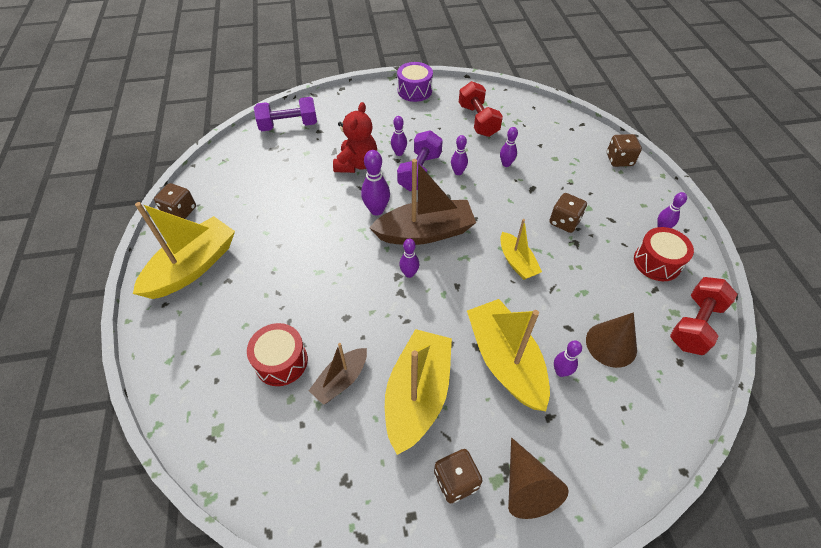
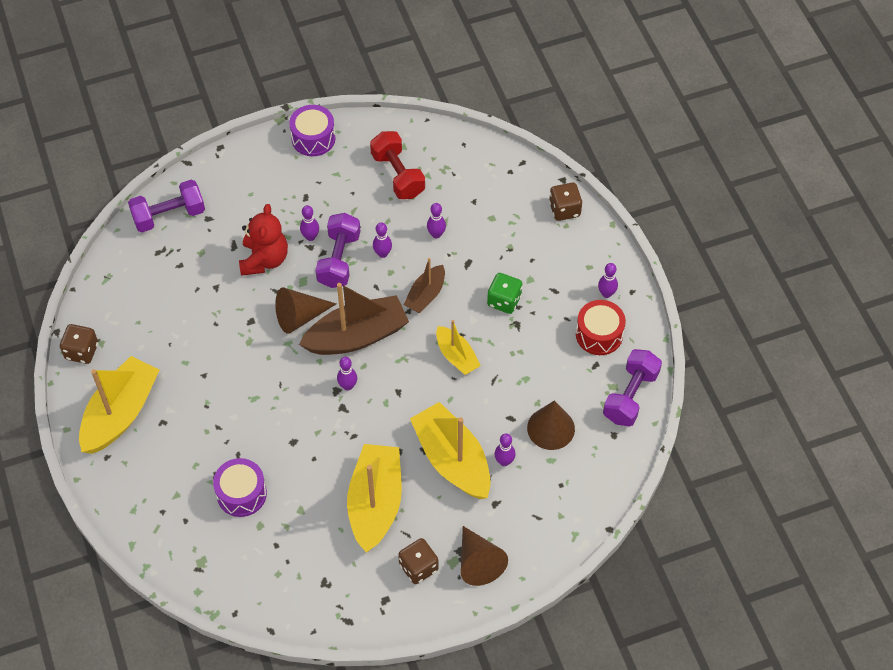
camera: 10 degrees left, 5 degrees up
red drum [247,323,308,386] -> purple drum [213,458,267,517]
brown boat [309,343,367,405] -> brown boat moved to [404,258,445,314]
purple bowling pin [361,150,390,215] -> brown cone [275,288,336,334]
brown dice [549,193,587,233] -> green dice [487,273,522,314]
red dumbbell [670,277,737,355] -> purple dumbbell [603,349,662,427]

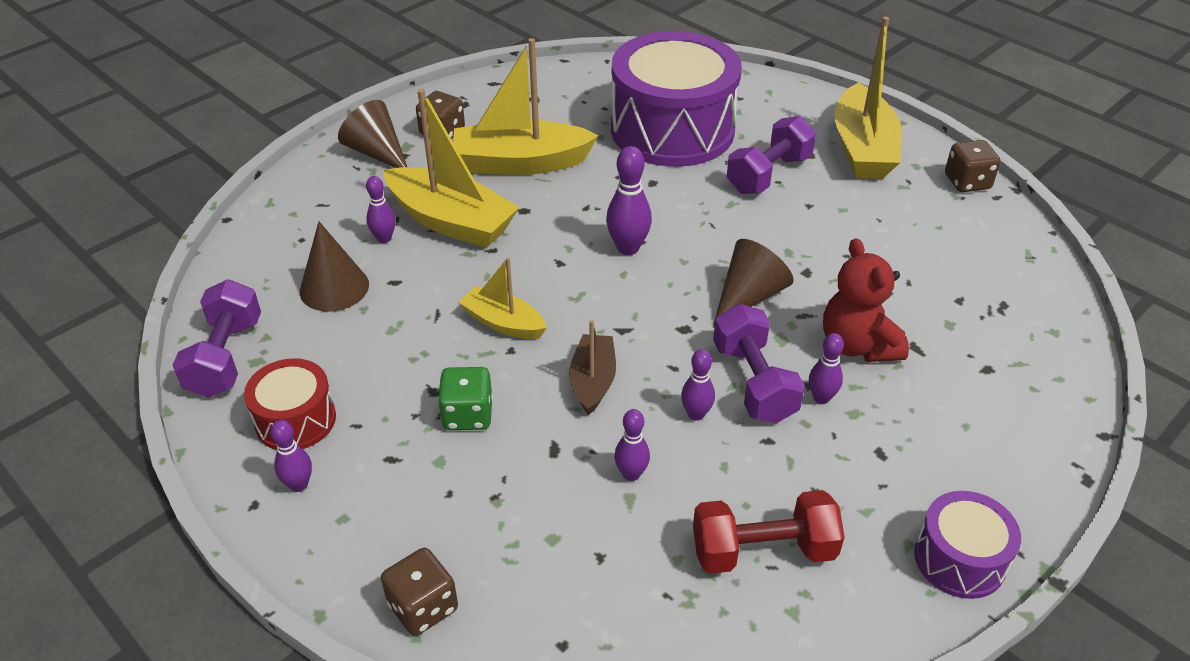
camera: 155 degrees right, 15 degrees down
purple dumbbell [128,180,205,232] -> purple dumbbell moved to [727,116,816,194]
purple drum [213,458,267,517] -> purple drum [611,31,742,167], size x2.09
brown boat [299,283,409,355] -> none
purple bowling pin [337,357,357,391] -> purple bowling pin [606,146,652,255], size x1.57
yellow boat [347,444,402,553] -> yellow boat turned 105 degrees clockwise [453,38,599,175]
red dumbbell [370,131,425,199] -> red dumbbell turned 45 degrees counterclockwise [693,490,845,574]

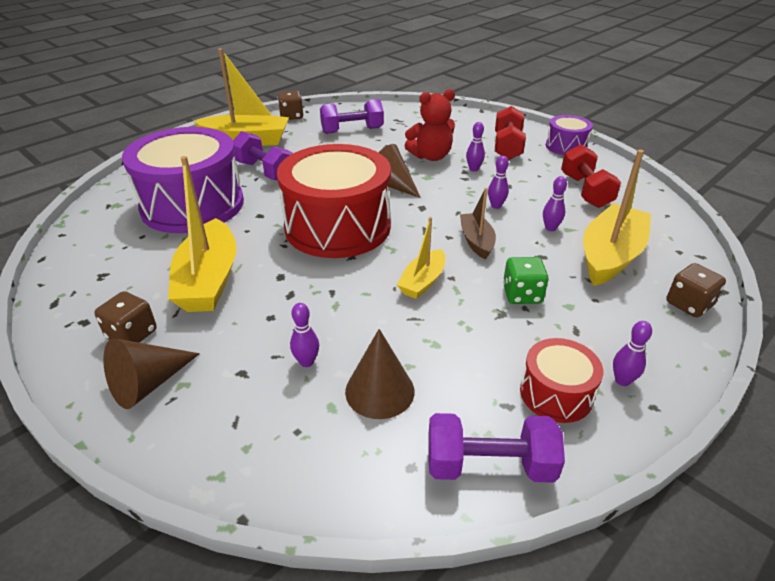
camera: 90 degrees left, 5 degrees down
yellow boat [383,89,520,248] -> yellow boat moved to [583,149,651,286]
brown boat [570,320,616,415] -> brown boat turned 75 degrees clockwise [460,188,496,260]
purple bowling pin [606,146,652,255] -> red drum [277,144,391,258]
purple dumbbell [713,304,805,423] -> purple dumbbell moved to [320,99,384,134]
none -> red dumbbell [495,106,526,160]

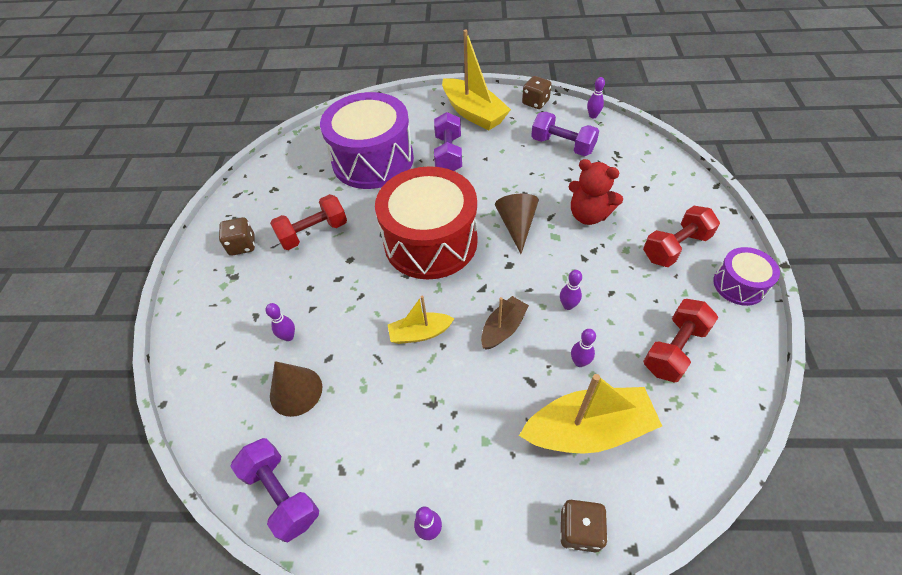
camera: 50 degrees right, 15 degrees up
brown cone [103,338,200,409] -> none
yellow boat [168,156,236,312] -> red dumbbell [270,194,347,250]
purple bowling pin [466,122,485,171] -> purple bowling pin moved to [587,77,605,118]
green dice [503,257,549,304] -> none
red drum [520,338,603,423] -> none

